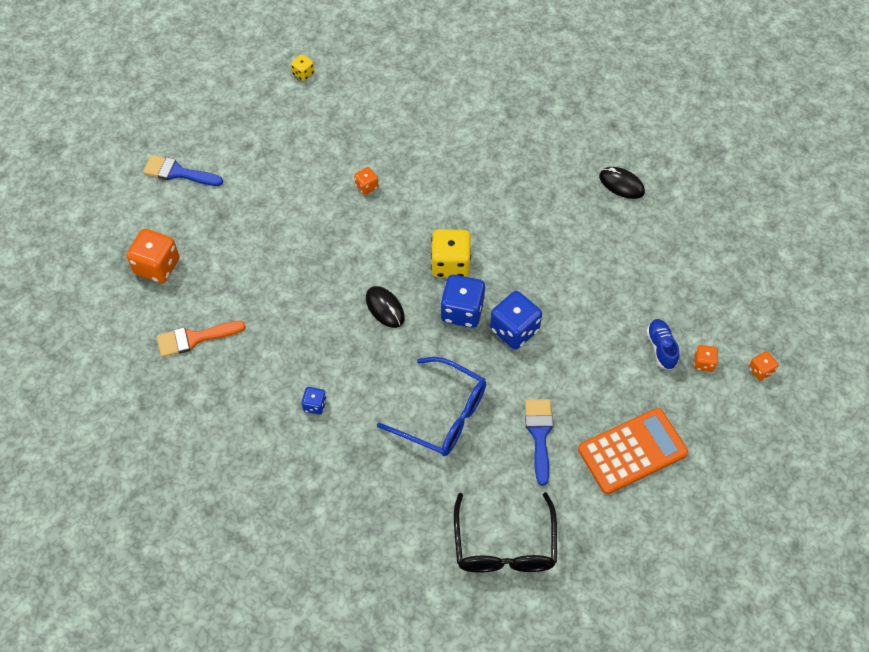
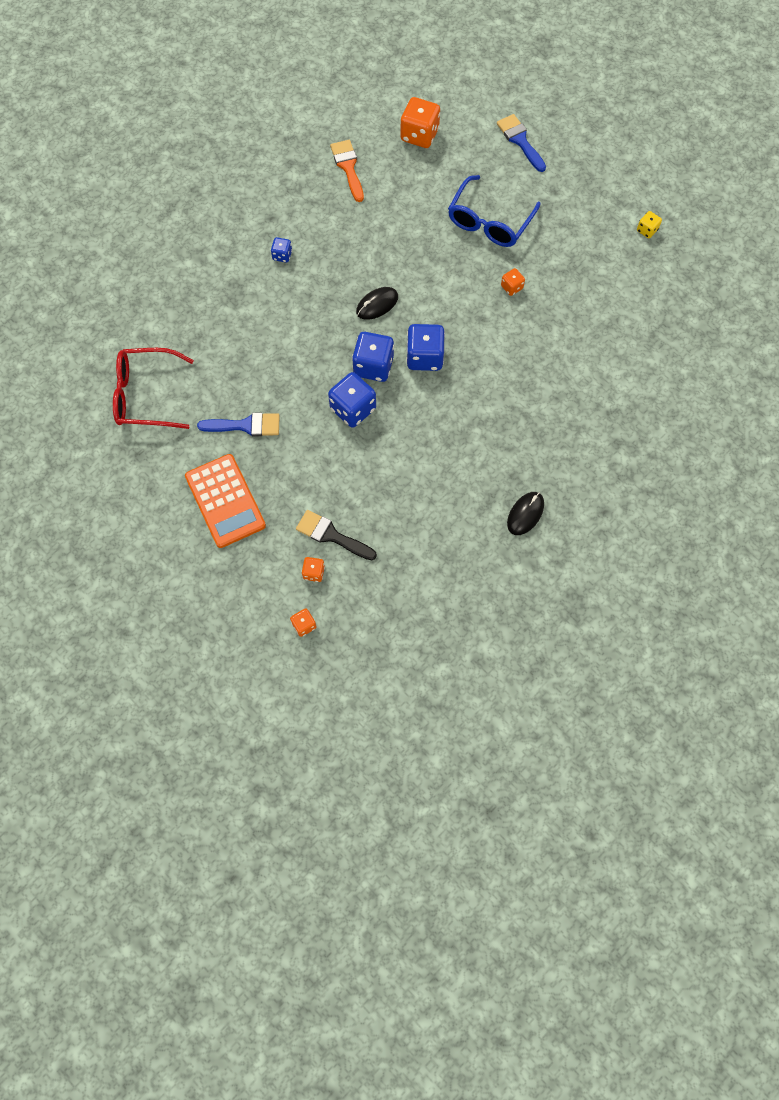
camera: 90 degrees right, 10 degrees up
blue brush [143,155,223,186] -> blue brush turned 45 degrees counterclockwise [497,114,546,172]
blue glasses [377,357,486,456] -> blue glasses moved to [448,175,541,247]
yellow dice [431,229,471,278] -> blue dice [406,324,445,371]
black glasses [454,492,557,573] -> red glasses [113,348,194,429]
blue shoe [646,319,679,370] -> black brush [296,510,377,560]

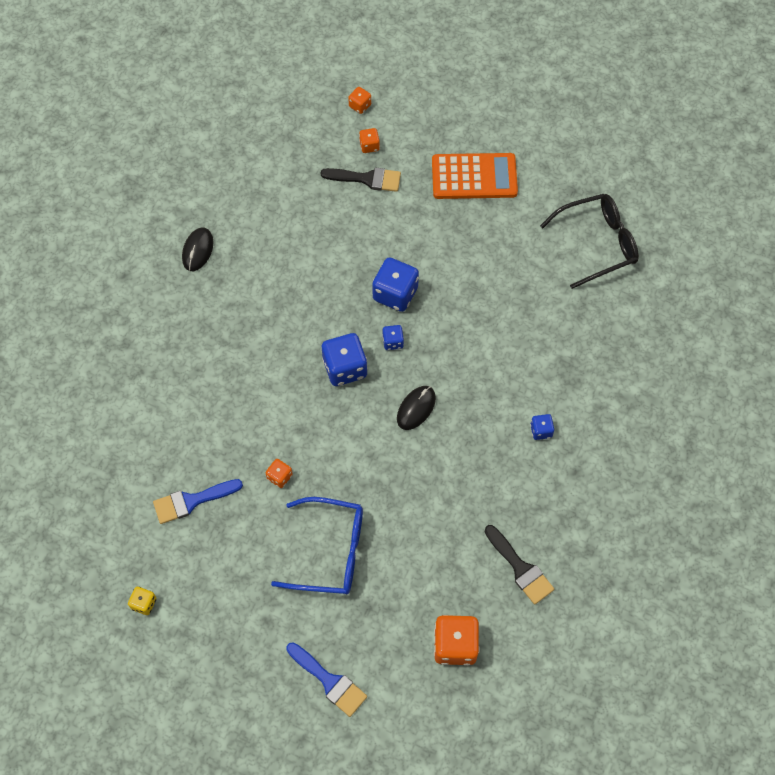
camera: 160 degrees right, 5 degrees down
red glasses [113,348,194,429] -> black glasses [540,194,639,289]
orange calculator [185,454,266,548] -> orange calculator turned 135 degrees clockwise [432,153,518,199]
blue brush [197,413,280,436] -> blue brush moved to [153,479,243,524]
orange brush [330,140,364,202] -> black brush [485,525,554,604]
blue dice [352,332,394,382] -> blue dice [382,325,404,350], size x0.51
blue glasses [448,175,541,247] -> blue glasses turned 90 degrees clockwise [271,497,363,594]

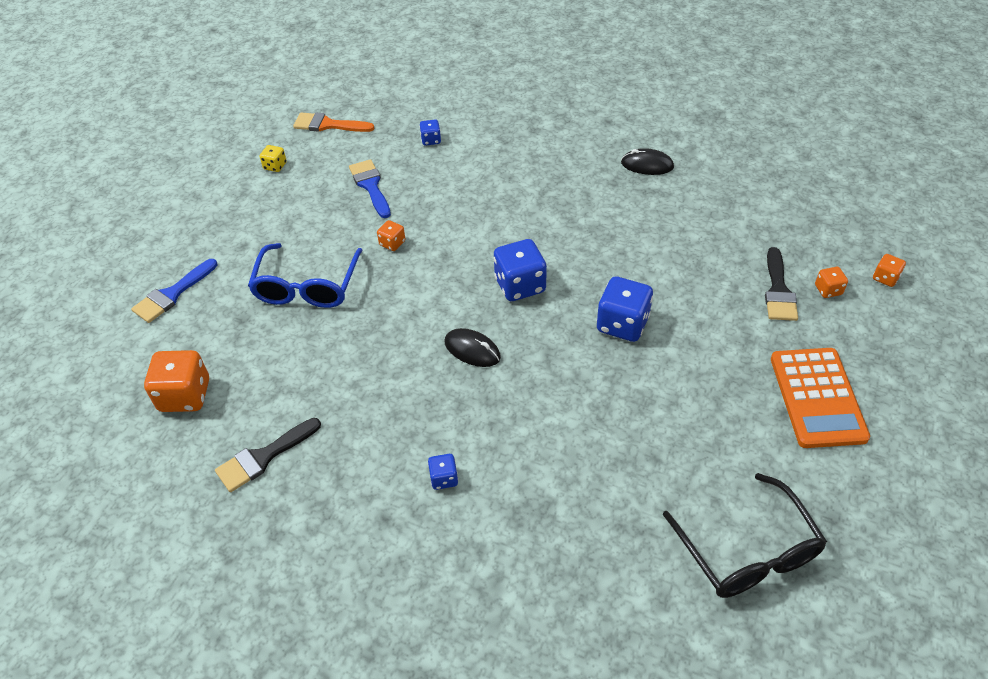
camera: 90 degrees right, 15 degrees down
blue dice [382,325,404,350] -> blue dice moved to [419,120,441,146]
none -> orange brush [293,113,374,132]

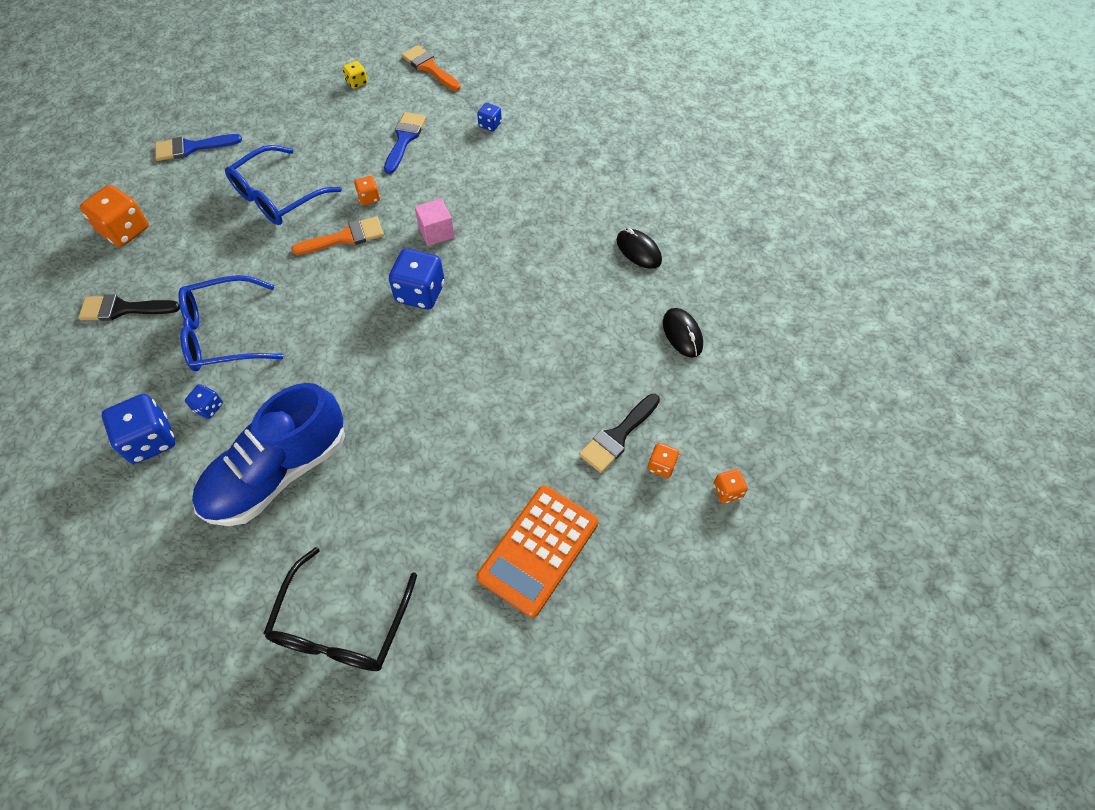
camera: 35 degrees right, 10 degrees up
black mouse [445,328,501,367] -> black mouse moved to [663,308,703,358]
blue dice [597,276,653,342] -> blue dice moved to [102,394,175,464]
none -> blue glasses [178,275,283,371]
none -> blue shoe [192,383,345,526]
none -> orange brush [291,216,384,255]
none -> pink cube [414,198,454,246]

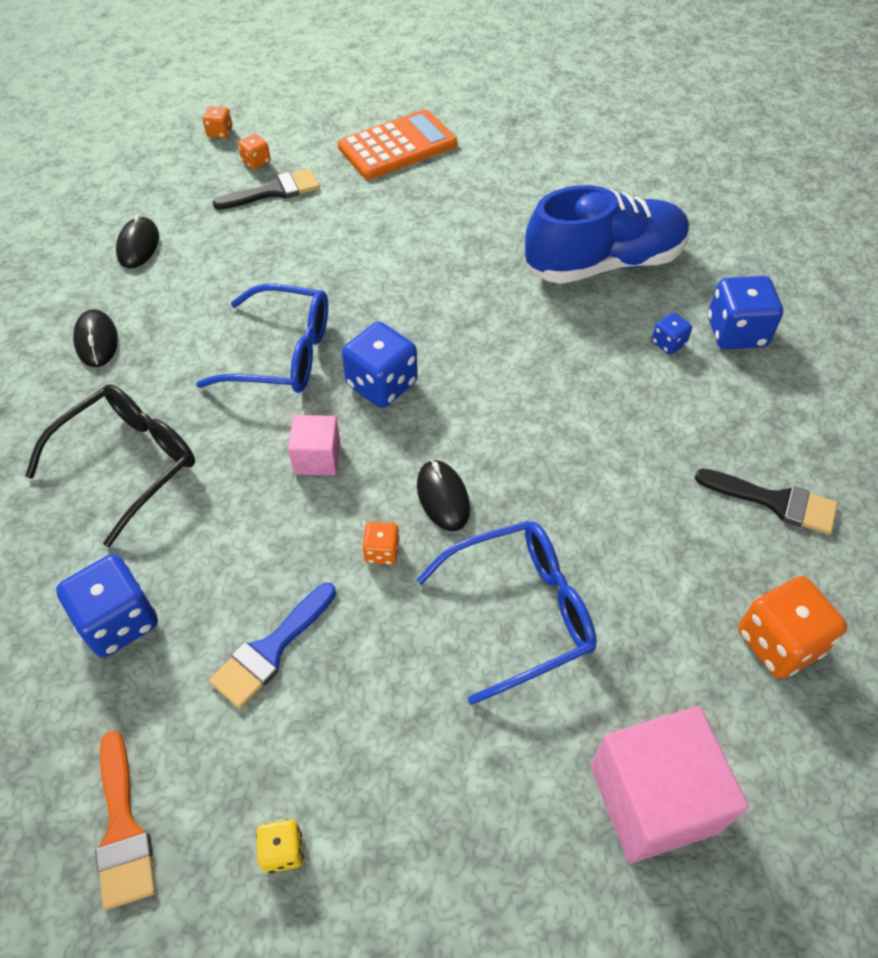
camera: 155 degrees left, 5 degrees down
blue brush [155,134,242,161] -> pink cube [590,706,749,863]
blue glasses [178,275,283,371] -> blue glasses moved to [196,284,328,393]
black glasses [263,547,417,671] -> black glasses moved to [25,384,195,547]
orange brush [291,216,384,255] -> black mouse [417,460,470,531]
blue dice [477,103,502,131] -> blue dice [56,554,158,657], size x1.95

